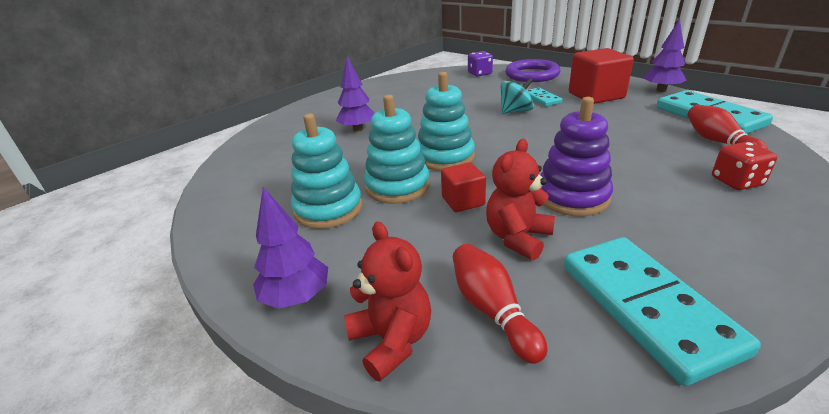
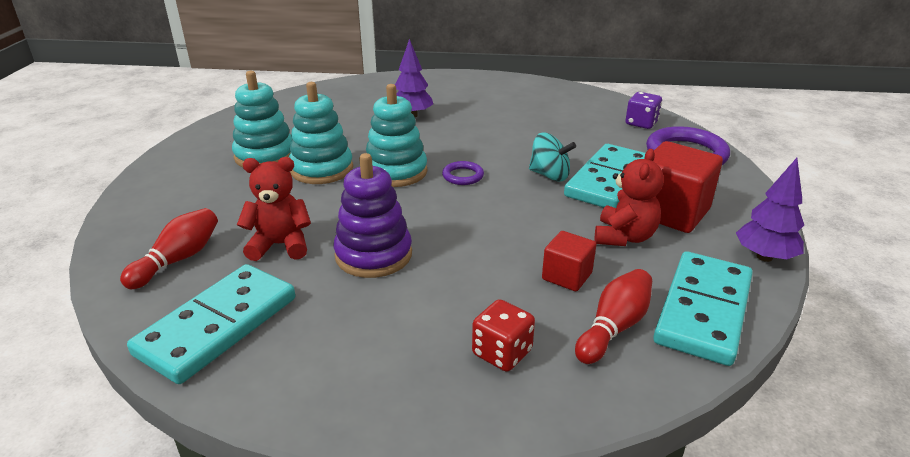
camera: 50 degrees right, 0 degrees up
purple tree [253,187,328,309] -> none
red teddy bear [344,222,431,382] -> red teddy bear moved to [595,149,664,246]
red cube [441,162,486,212] -> red cube moved to [542,231,596,291]
turquoise domino [527,88,562,107] -> turquoise domino [564,144,645,208], size x1.95
none -> purple ring [442,161,484,185]

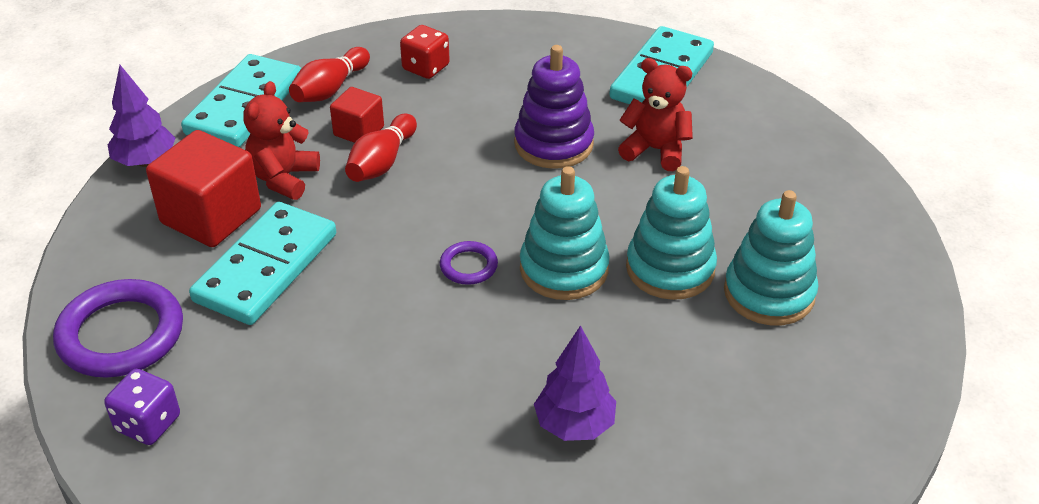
camera: 175 degrees right, 10 degrees up
red bowling pin [120,208,218,289] -> red bowling pin moved to [345,114,417,182]
red teddy bear [237,157,311,261] -> red teddy bear turned 150 degrees counterclockwise [618,58,693,171]
turquoise spinning top [529,133,576,181] -> none

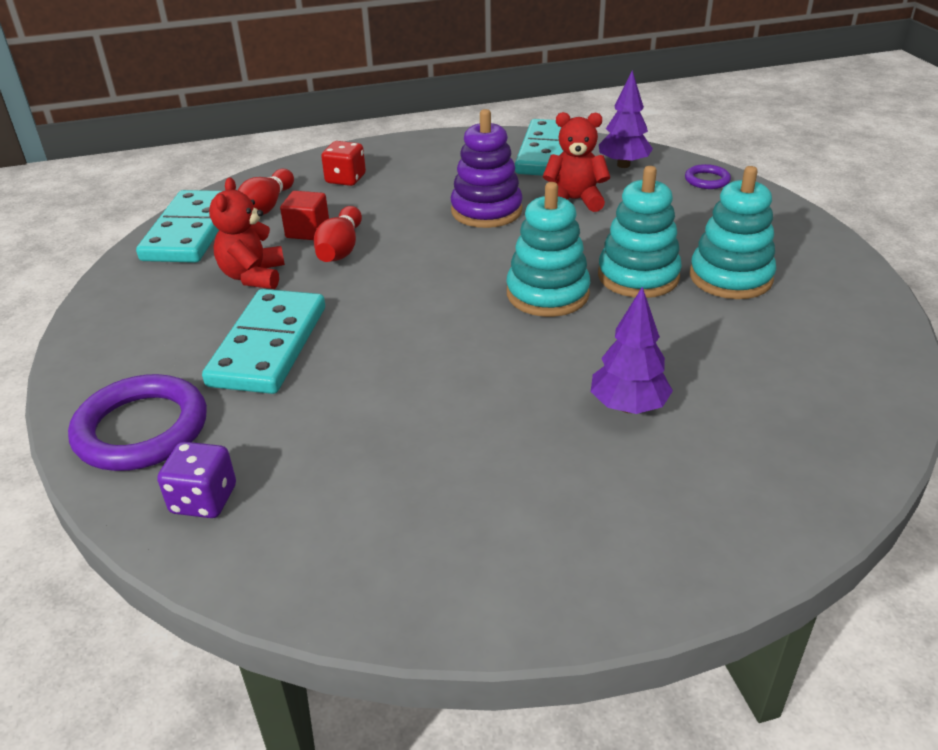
camera: 15 degrees left, 5 degrees down
purple tree [108,65,175,167] -> purple tree moved to [599,70,653,168]
red cube [146,130,261,247] -> none
purple ring [440,241,498,285] -> purple ring moved to [685,164,731,189]

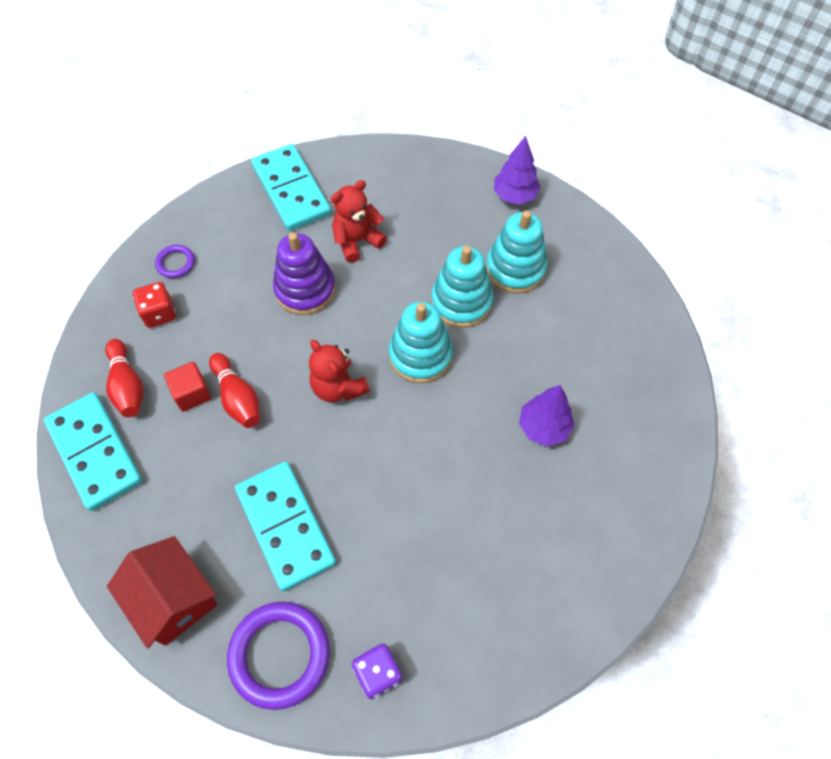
camera: 40 degrees left, 25 degrees up
red teddy bear [209,178,285,289] -> red teddy bear moved to [309,340,370,402]
purple tree [599,70,653,168] -> purple tree moved to [494,136,541,205]
purple ring [685,164,731,189] -> purple ring moved to [155,245,195,278]
none -> red house [107,536,217,649]

